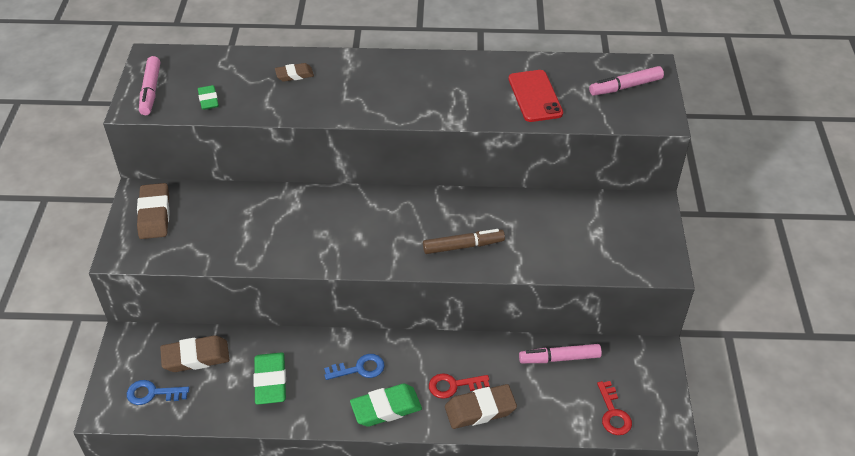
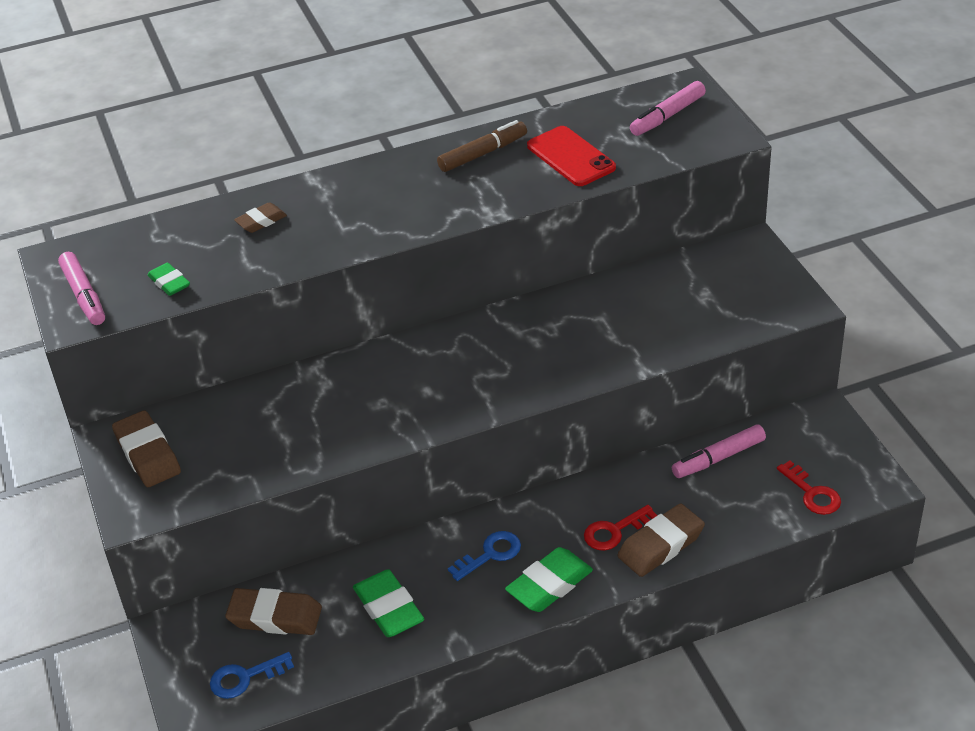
camera: 20 degrees left, 5 degrees down
brown eraser [160,335,229,372] -> brown eraser turned 45 degrees clockwise [225,588,322,635]
brown marker [423,229,505,254] -> brown marker moved to [437,120,527,172]

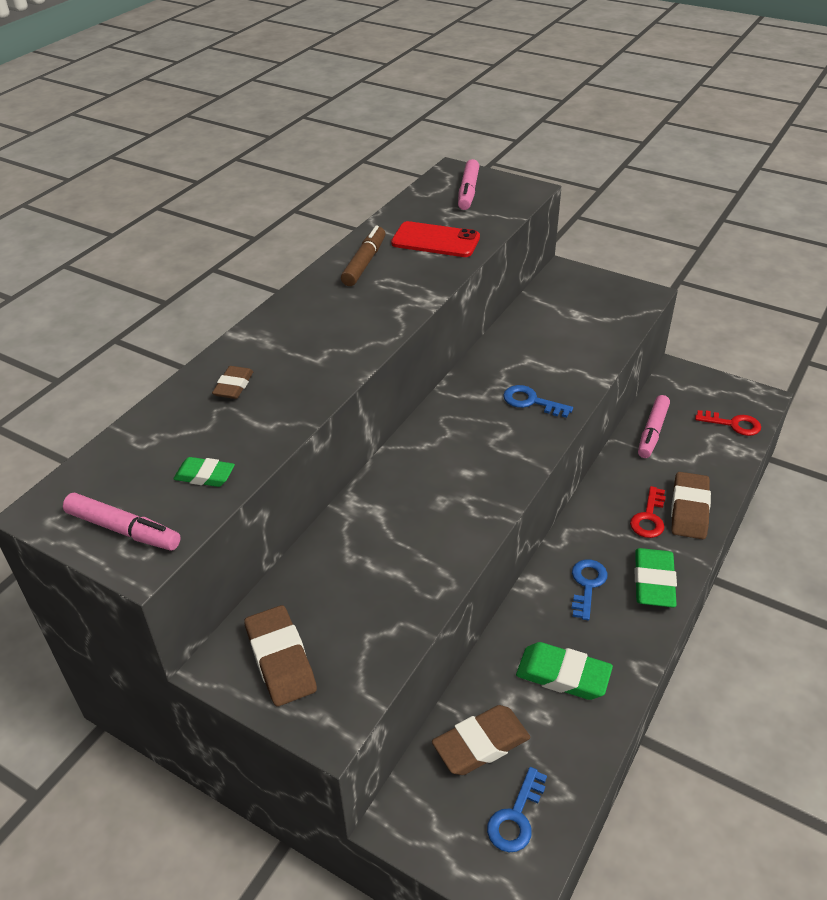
camera: 40 degrees left, 0 degrees up
brown eraser [112,410,181,487] -> brown eraser turned 45 degrees clockwise [244,605,317,706]
none -> blue key [503,385,573,418]

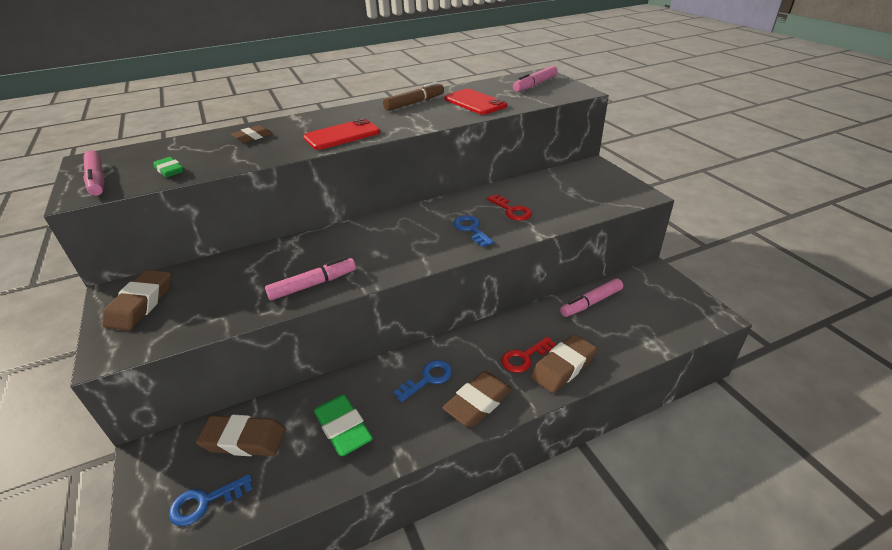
camera: 35 degrees right, 5 degrees down
green eraser [635,548,677,608] -> brown eraser [442,371,513,427]
red key [695,410,761,436] -> red key moved to [487,194,532,221]
none -> pink marker [265,257,356,300]
none -> red phone [304,118,380,150]

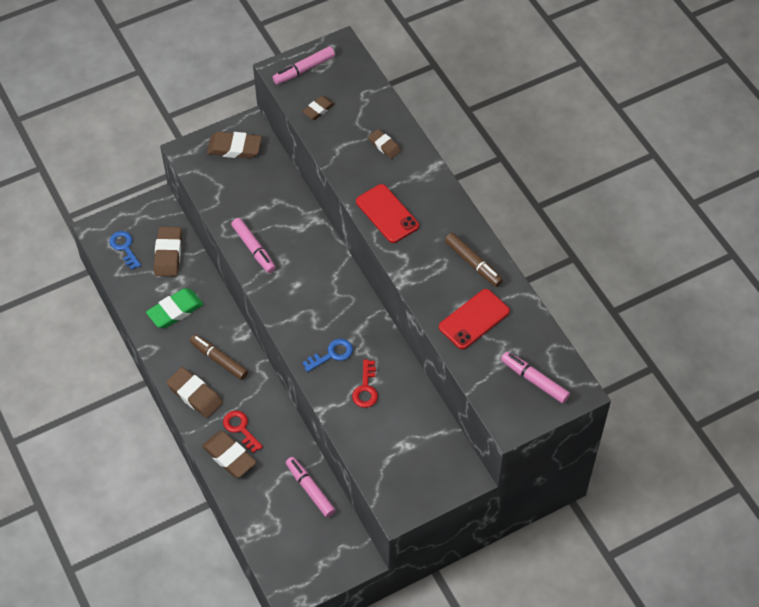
camera: 85 degrees right, 20 degrees up
green eraser [153,157,184,177] -> brown eraser [302,96,335,120]
blue key [394,360,452,402] -> brown marker [190,335,248,380]
red key [487,194,532,221] -> red key turned 45 degrees counterclockwise [352,360,378,408]

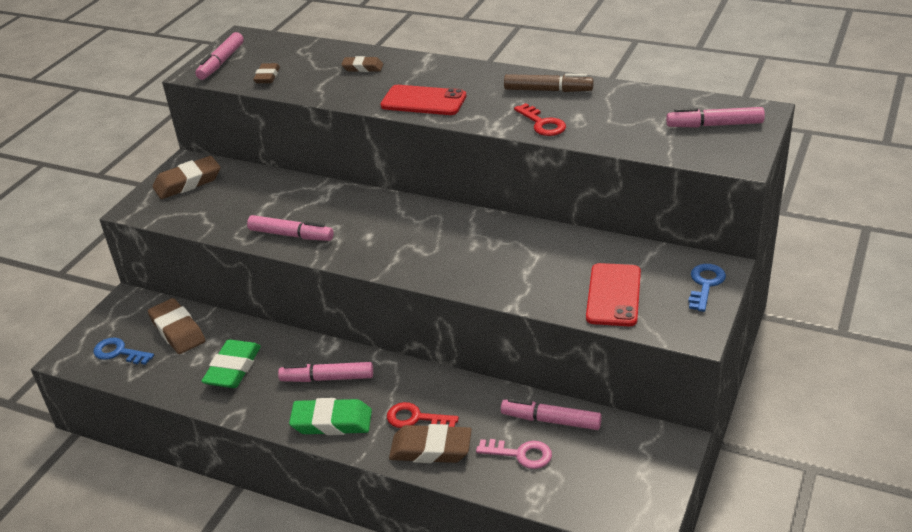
camera: 35 degrees left, 20 degrees down
brown eraser [166,367,223,418] -> green eraser [289,398,372,435]
brown marker [190,335,248,380] -> pink marker [278,362,373,382]
blue key [302,339,353,372] -> blue key moved to [688,264,726,312]
red key [352,360,378,408] -> red key moved to [514,103,566,136]
red phone [439,289,510,349] -> red phone moved to [586,263,641,326]
none -> pink key [476,439,552,469]

